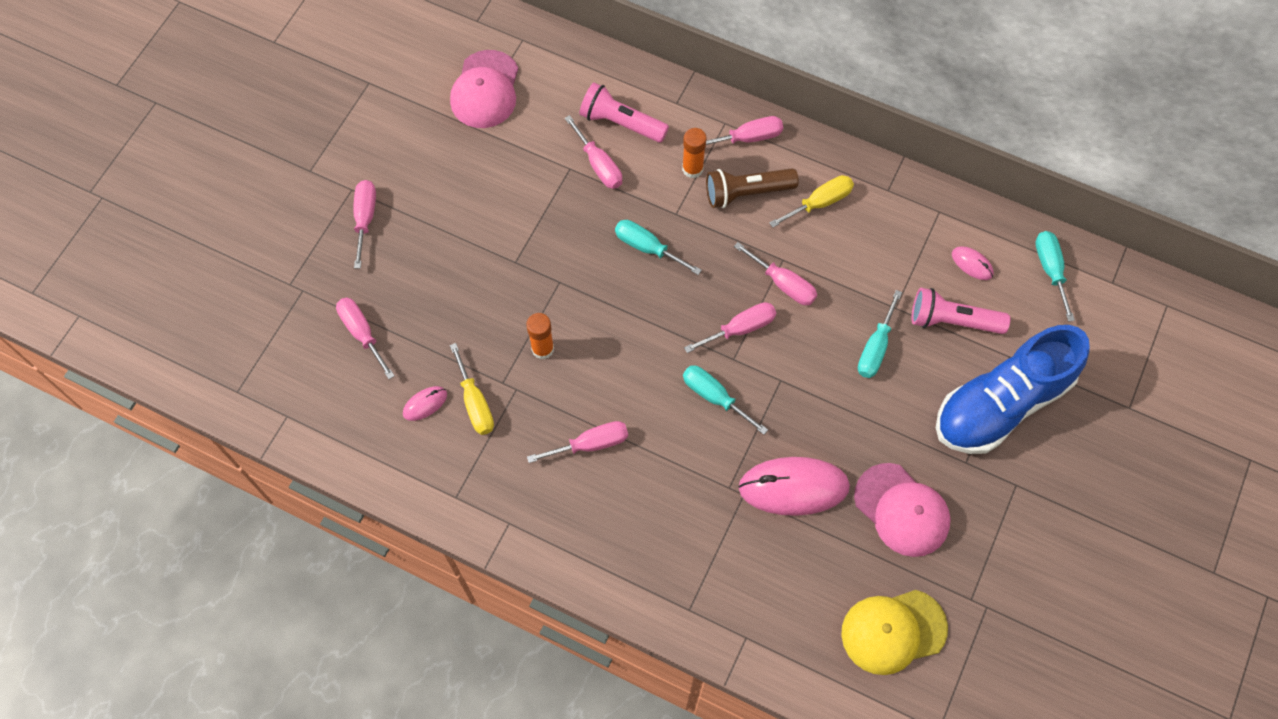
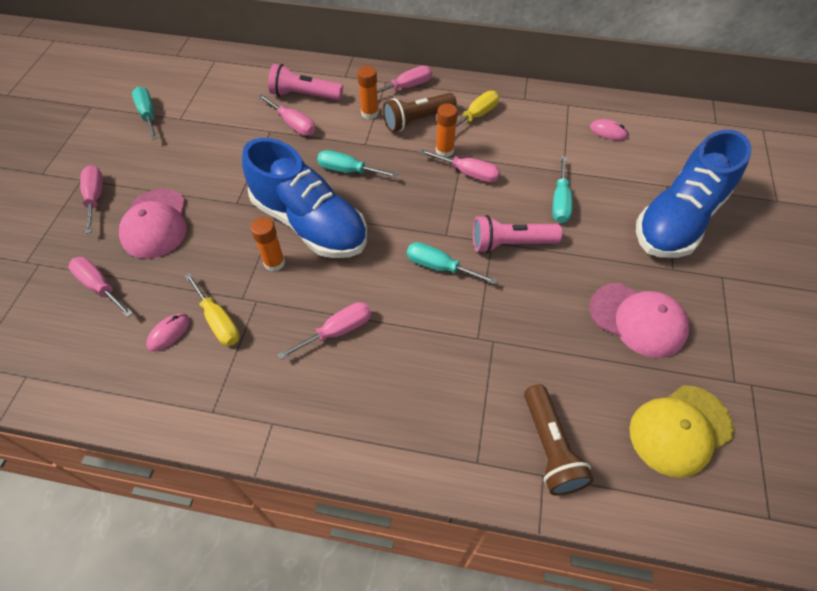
camera: 15 degrees left, 10 degrees down
pink cap [450,50,518,128] -> pink cap moved to [119,189,187,259]
pink screwdriver [684,302,776,353] -> none
pink mouse [738,457,850,516] -> none
pink flashlight [912,288,1010,334] -> pink flashlight moved to [473,215,562,253]
turquoise screwdriver [1035,231,1075,322] -> turquoise screwdriver moved to [132,86,157,140]
none -> blue shoe [242,138,367,258]
none -> orange glue stick [436,103,458,157]
none -> brown flashlight [524,384,594,496]

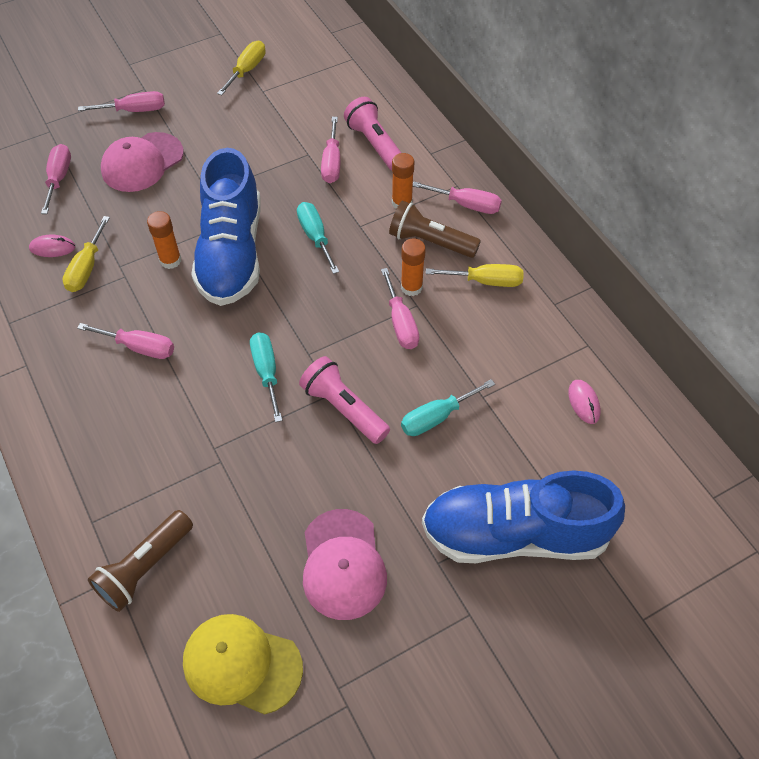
camera: 50 degrees right, 0 degrees up
pink screwdriver [80,165,103,234] -> pink screwdriver turned 45 degrees clockwise [78,91,165,112]
turquoise screwdriver [132,86,157,140] -> yellow screwdriver [217,41,266,95]

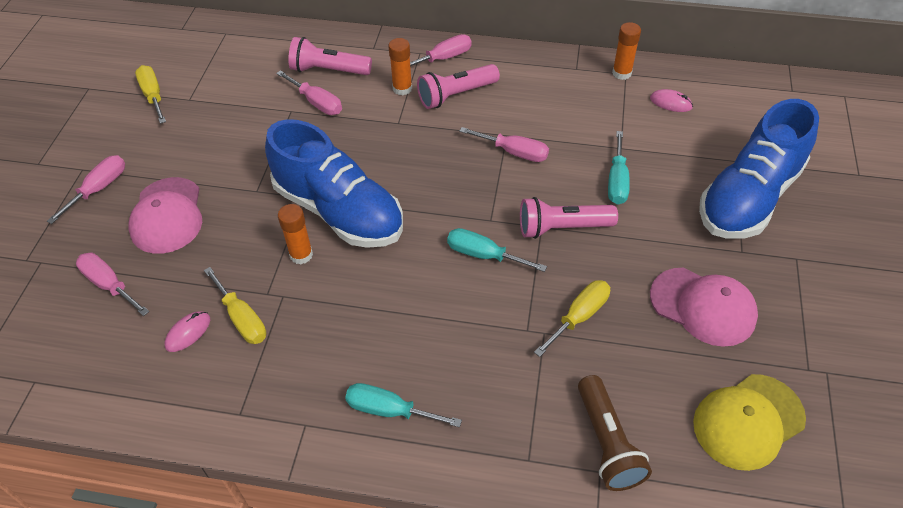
camera: 50 degrees left, 5 degrees down
pink screwdriver [77,323,174,359] -> none
turquoise screwdriver [297,202,339,274] -> turquoise screwdriver moved to [345,383,462,427]
brown flashlight [389,201,481,258] -> pink flashlight [417,64,500,109]
orange glue stick [401,238,426,296] -> orange glue stick moved to [612,22,641,80]
yellow screwdriver [426,264,524,287] -> yellow screwdriver moved to [534,280,610,357]

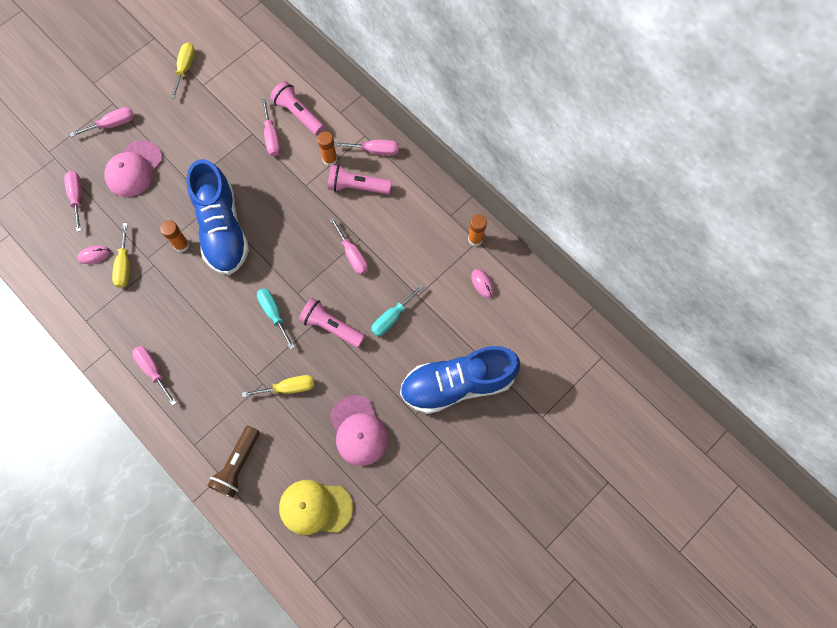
camera: 35 degrees right, 20 degrees up
turquoise screwdriver [345,383,462,427] -> pink screwdriver [132,346,177,406]

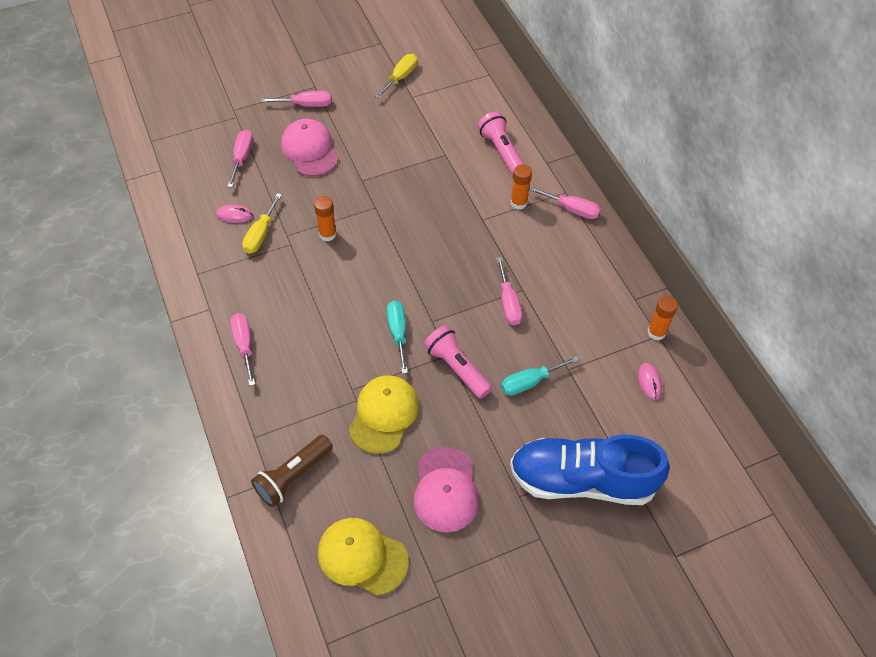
camera: 20 degrees right, 15 degrees down
pink cap [104,140,162,197] -> pink cap turned 105 degrees clockwise [281,119,339,176]
blue shoe [186,159,249,275] -> none
yellow screwdriver [242,375,315,397] -> yellow cap [349,375,419,454]
pink screwdriver [262,98,281,156] -> none
pink flashlight [328,165,392,194] -> none

